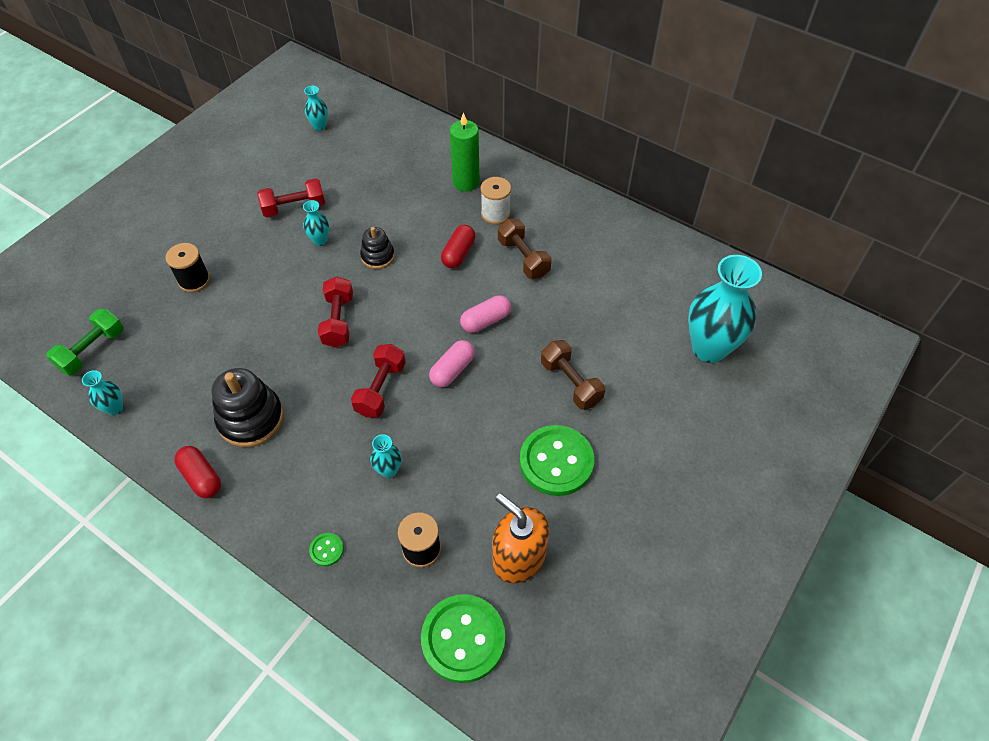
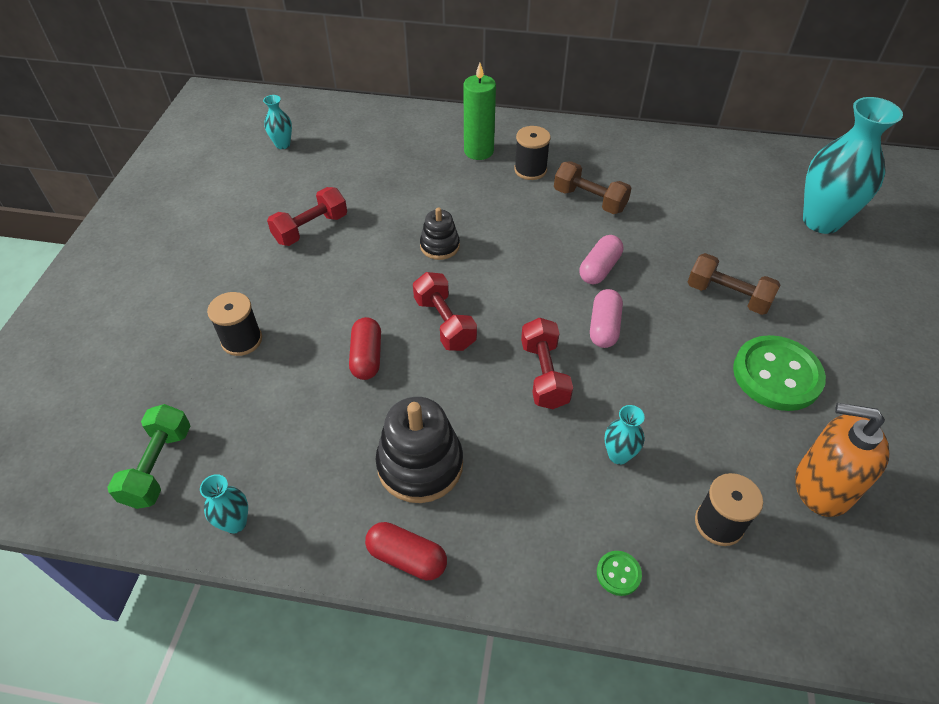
camera: 25 degrees left, 5 degrees down
turquoise vase [303,200,329,246] -> none
green button [421,594,505,683] -> none
red capsule [441,225,476,268] -> red capsule moved to [349,317,381,380]
white spool [481,177,511,225] -> black spool [514,126,551,180]

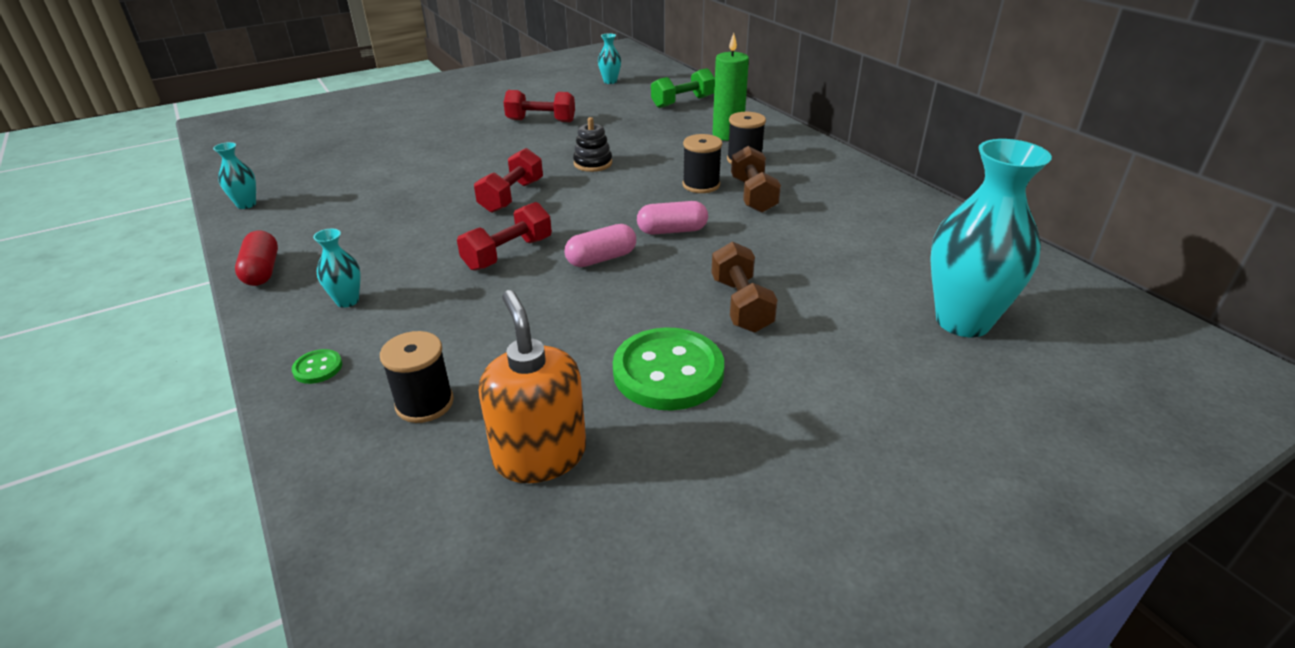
camera: 50 degrees right, 15 degrees down
green dumbbell [107,404,191,509] -> green dumbbell moved to [651,68,715,108]
black spool [207,292,262,356] -> black spool moved to [683,134,722,193]
red capsule [349,317,381,380] -> none
black stacking toy [375,397,463,503] -> none
turquoise vase [605,405,645,465] -> turquoise vase moved to [313,229,361,308]

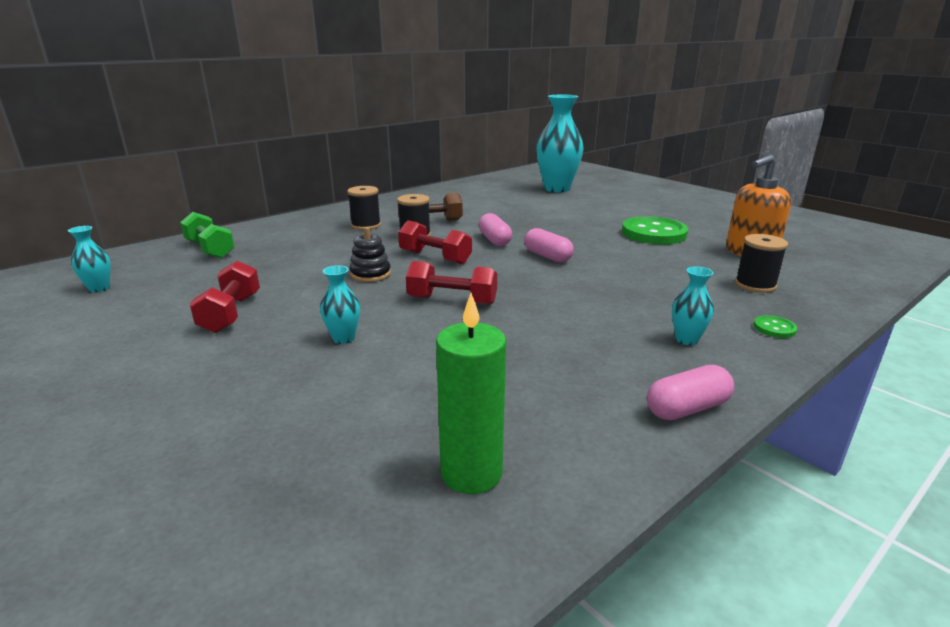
camera: 100 degrees left, 10 degrees down
turquoise vase [213,142,256,209] -> turquoise vase moved to [320,265,360,344]
red capsule [235,231,278,286] -> pink capsule [647,365,734,421]
red dumbbell [457,202,552,271] -> red dumbbell moved to [398,220,472,264]
brown dumbbell [711,241,778,332] -> none
green candle [713,33,749,141] -> green candle moved to [436,293,506,494]

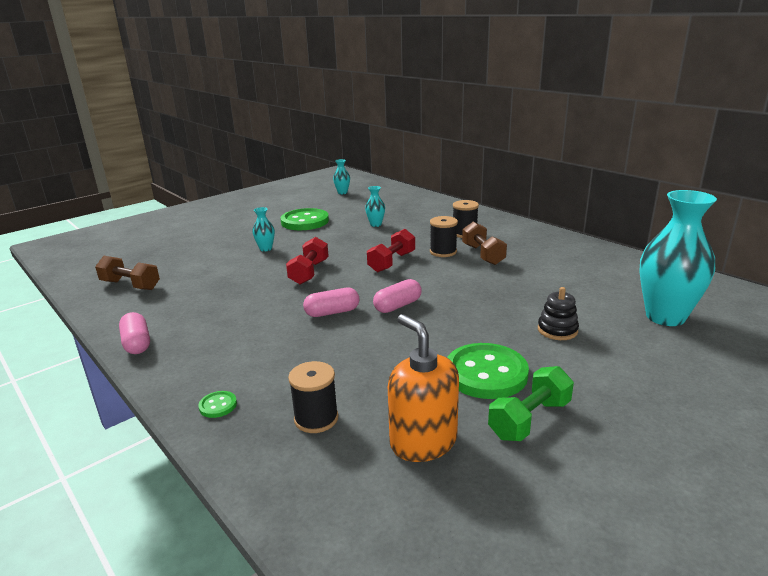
camera: 90 degrees right, 0 degrees up
green dumbbell [180,212,235,258] -> green dumbbell moved to [488,366,574,441]
red dumbbell [190,260,260,333] -> green button [281,208,329,230]
black stacking toy [350,227,391,282] -> black stacking toy moved to [538,287,579,340]
green candle [436,293,506,494] -> brown dumbbell [95,256,160,290]
pink capsule [479,213,512,246] -> pink capsule moved to [303,288,360,317]
turquoise vase [672,266,714,345] -> turquoise vase moved to [365,186,385,227]

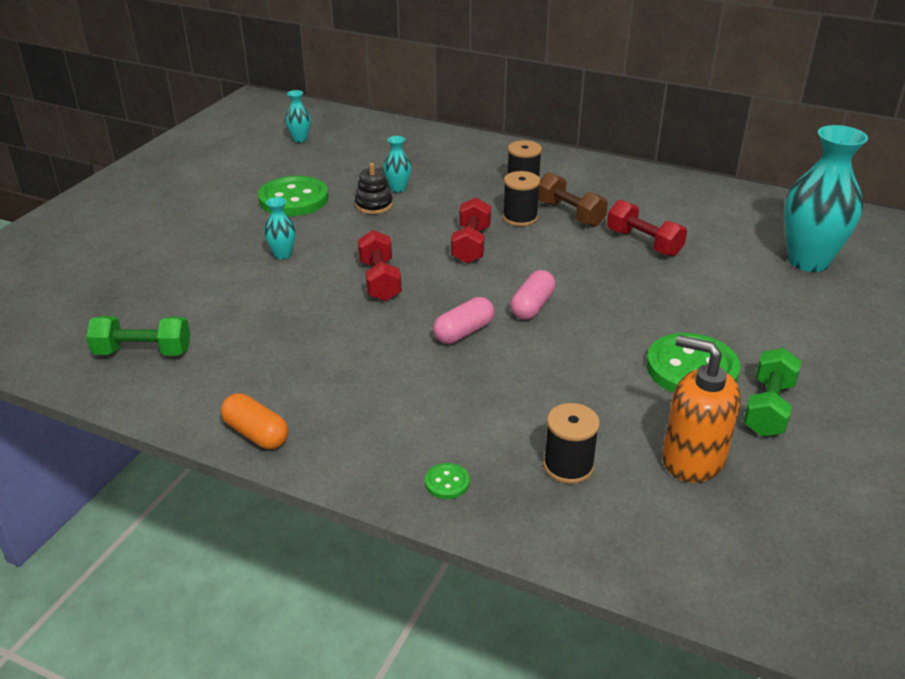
camera: 25 degrees left, 10 degrees up
brown dumbbell [95,256,160,290] -> green dumbbell [86,316,190,356]
pink capsule [119,312,150,354] -> orange capsule [221,393,288,449]
black stacking toy [538,287,579,340] -> black stacking toy moved to [355,163,393,214]
none -> red dumbbell [607,200,687,257]

